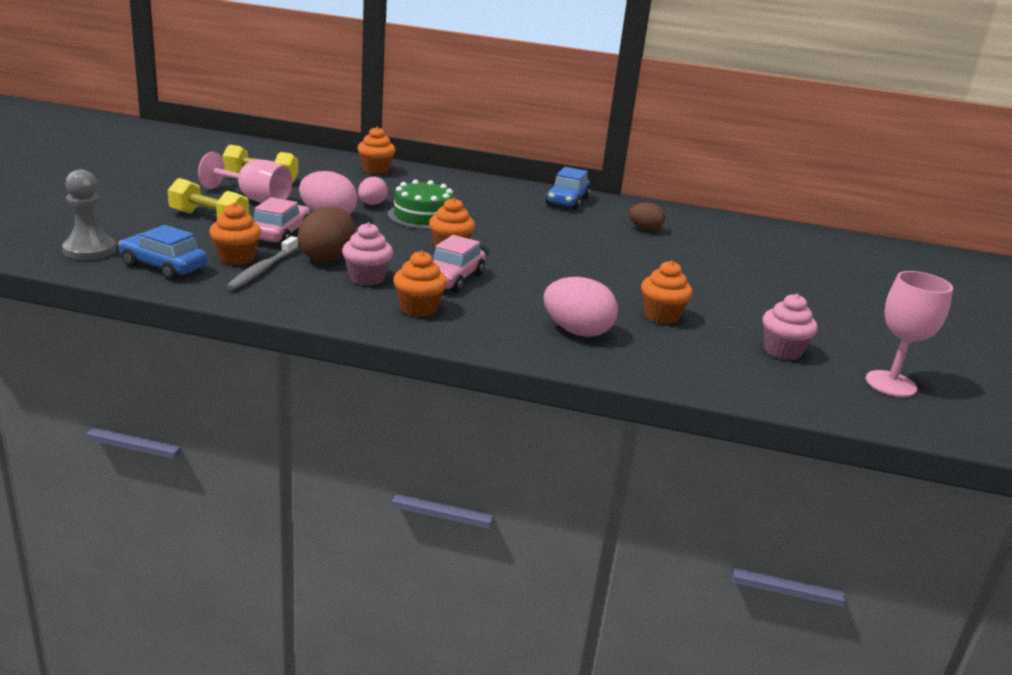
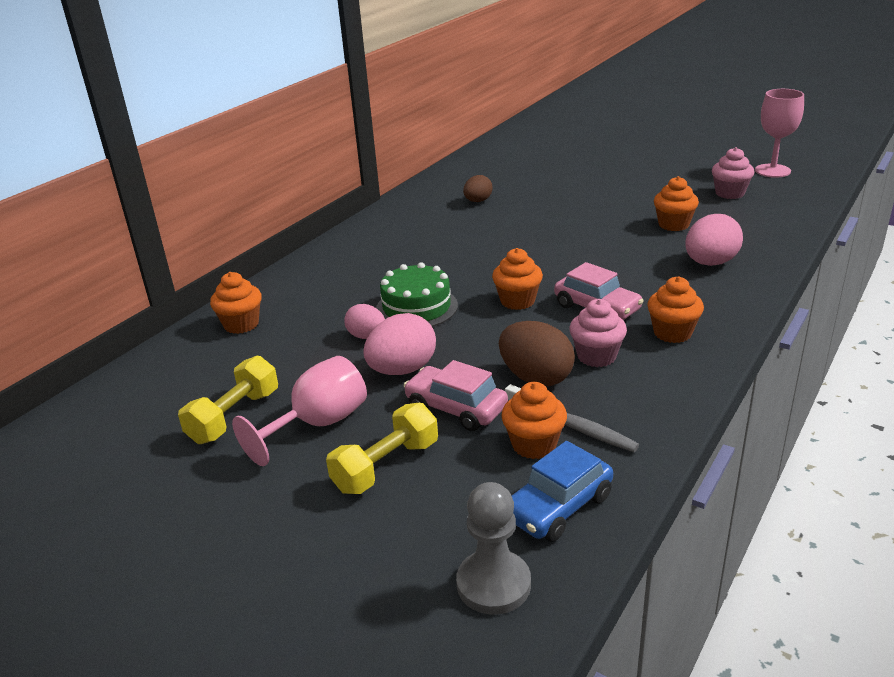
camera: 65 degrees left, 5 degrees up
blue car [546,167,591,210] -> none

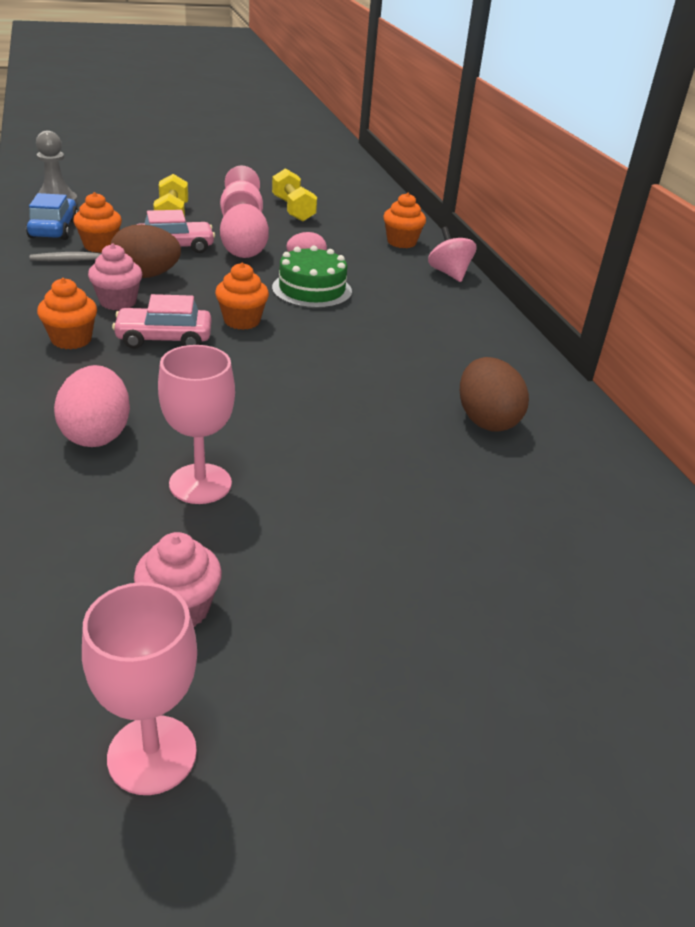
camera: 125 degrees right, 5 degrees up
brown egg [463,175,493,202] -> brown egg [460,357,529,432], size x1.60
orange cupcake [654,176,699,231] -> pink goblet [158,345,235,504]
none -> pink spinning top [428,227,477,282]

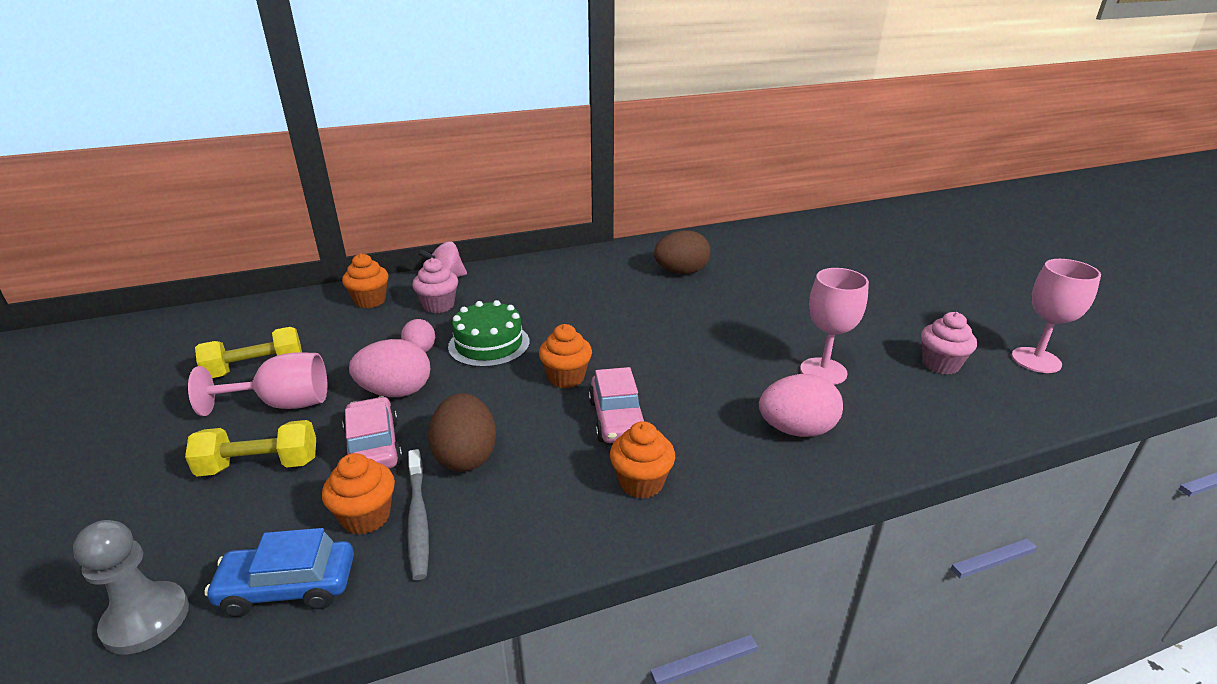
camera: 90 degrees left, 5 degrees down
pink cupcake [88,244,142,310] -> pink cupcake moved to [412,258,458,313]

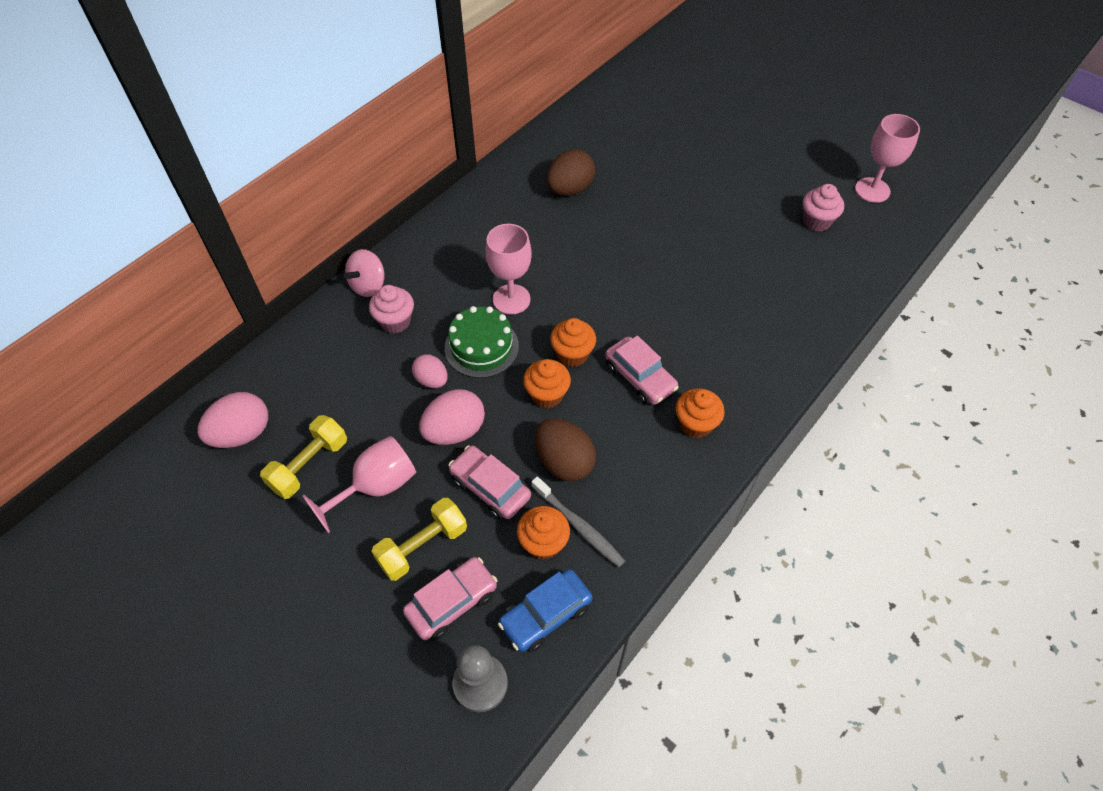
camera: 30 degrees left, 25 degrees up
orange cupcake [342,253,389,308] -> orange cupcake moved to [523,359,571,408]
pink egg [759,374,843,437] -> pink egg moved to [197,392,268,448]
pink goblet [800,268,869,385] -> pink goblet moved to [485,224,532,315]
none -> pink car [403,557,498,640]

